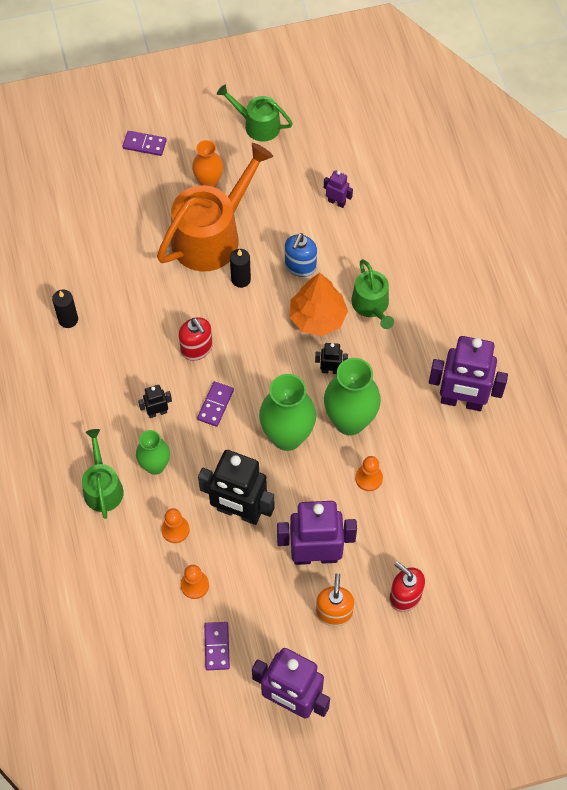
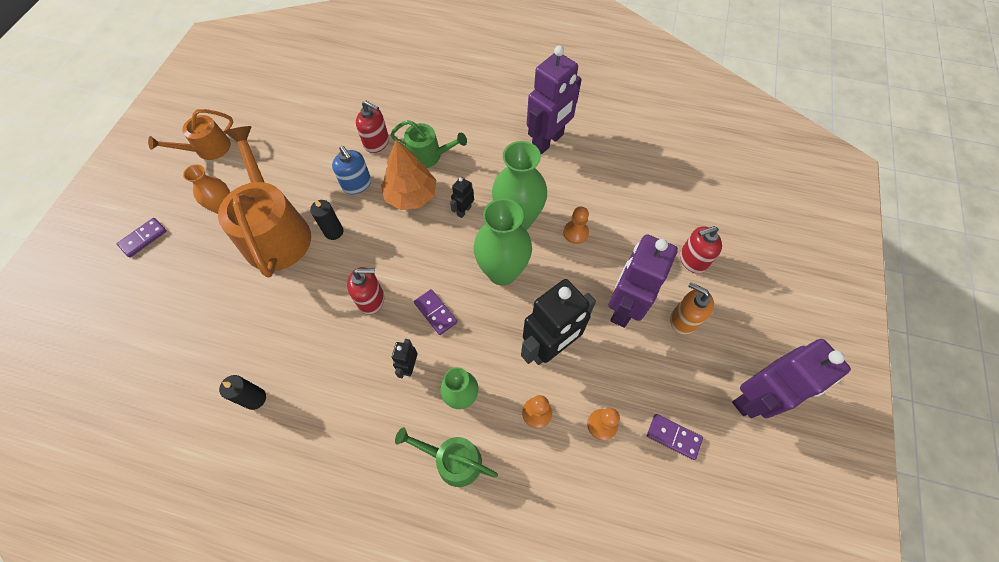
camera: 60 degrees left, 0 degrees up
green watering can [217,85,293,142] -> orange watering can [148,109,233,160]
purple robot [324,170,353,208] -> none
none -> red soap dispenser [356,100,389,153]

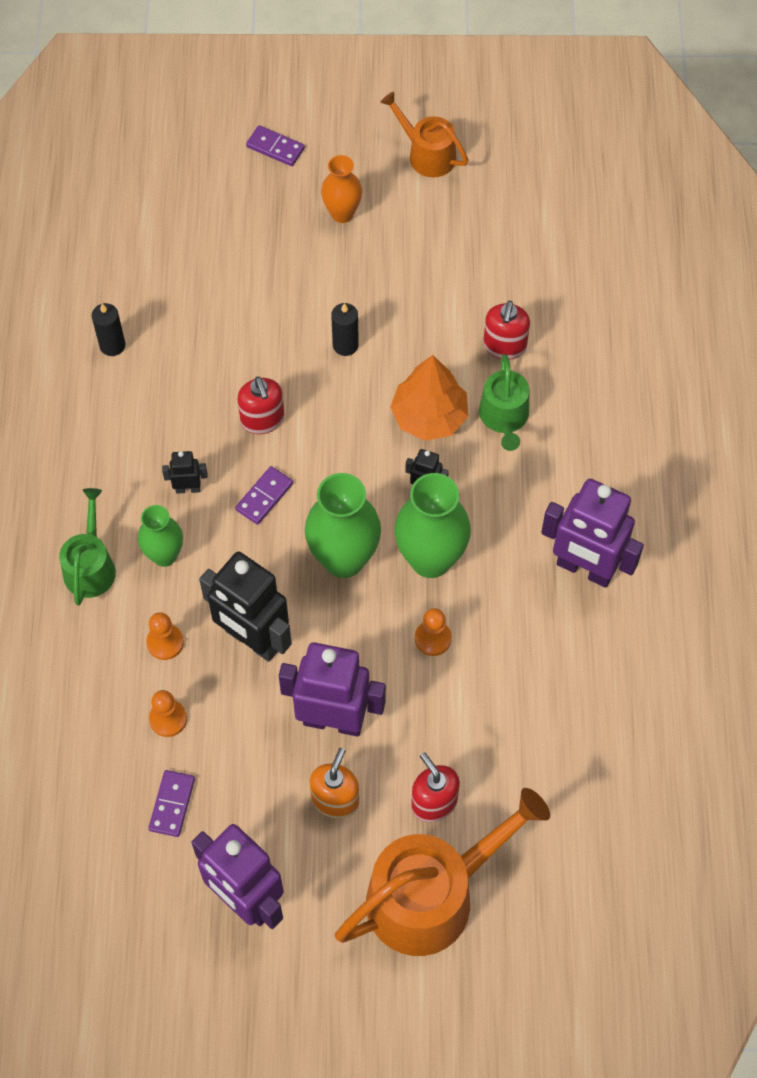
camera: 75 degrees right, 0 degrees up
orange watering can [218,126,311,278] -> orange watering can moved to [335,788,550,956]
blue soap dispenser [332,146,371,194] -> none

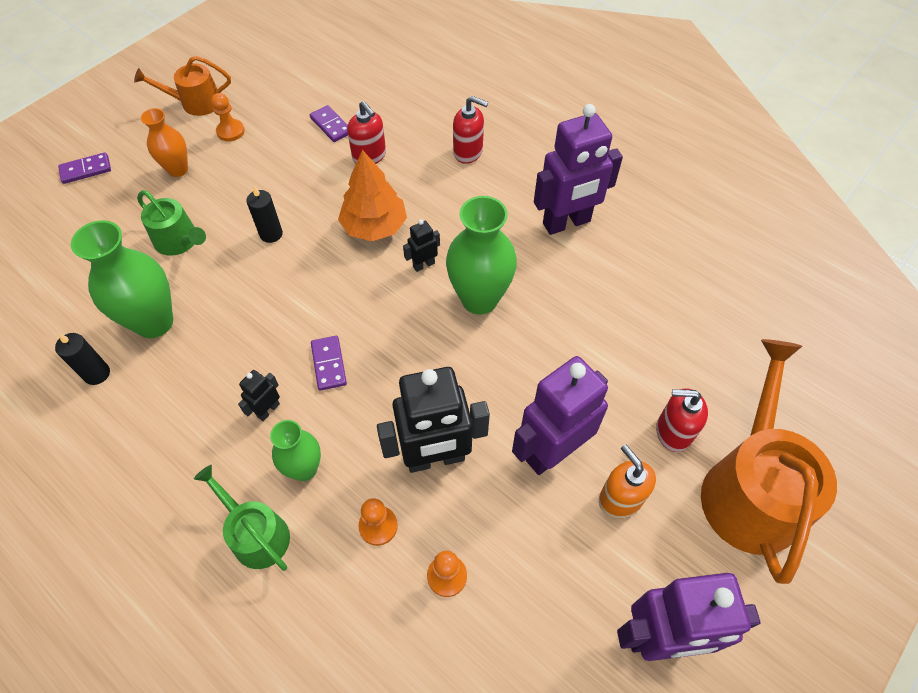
camera: 50 degrees left, 5 degrees down
purple domino [148,770,195,837] -> purple domino moved to [310,105,348,142]
red soap dispenser [237,376,284,434] -> red soap dispenser moved to [453,96,488,164]
green vase [305,473,381,578] -> green vase moved to [71,220,173,338]
orange pawn [415,608,452,656] -> orange pawn moved to [211,93,245,141]
green watering can [479,354,529,451] -> green watering can moved to [137,190,206,256]

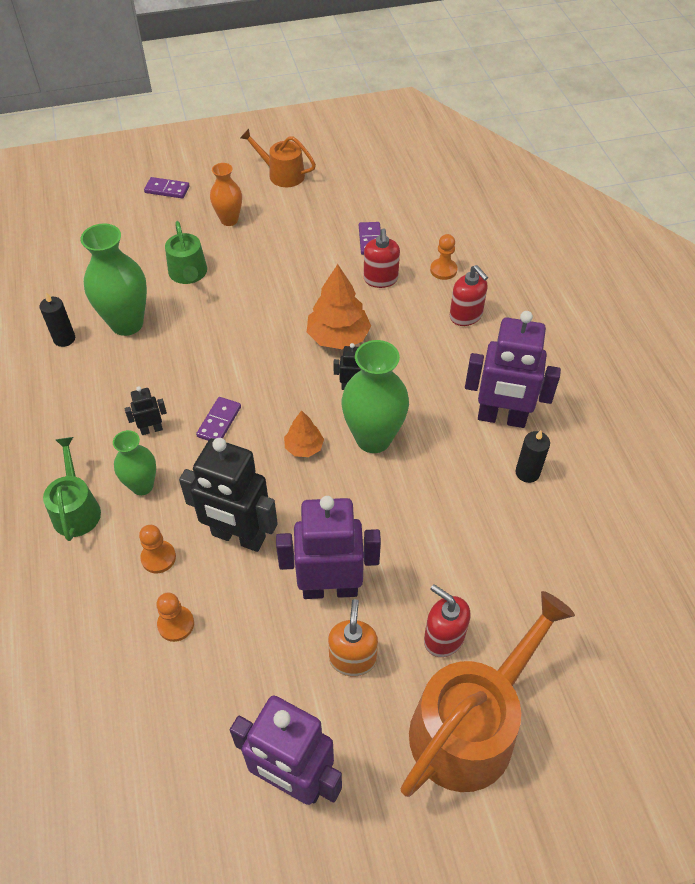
camera: 35 degrees right, 5 degrees down
orange pawn [211,93,245,141] -> orange pawn moved to [430,234,457,280]
black candle [246,186,283,243] -> black candle moved to [516,430,550,483]
none -> orange tree [284,410,324,457]

